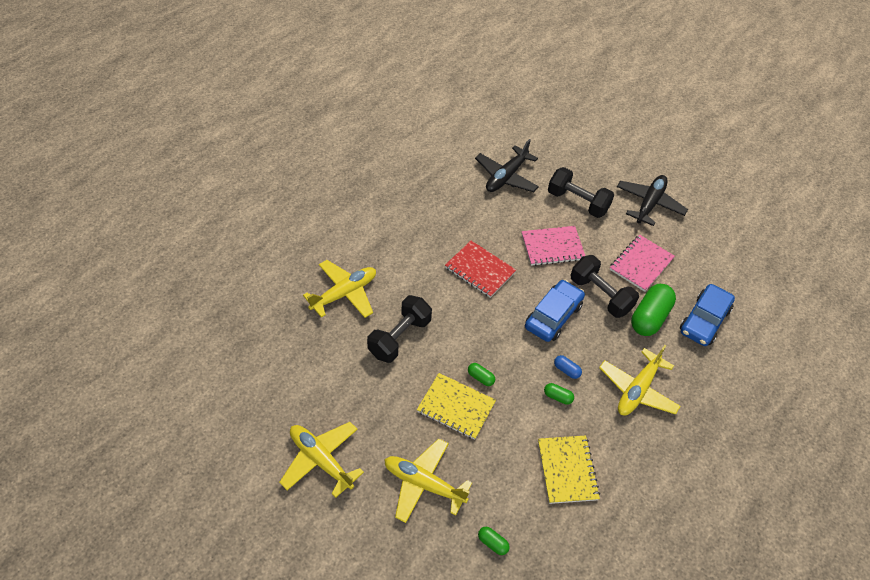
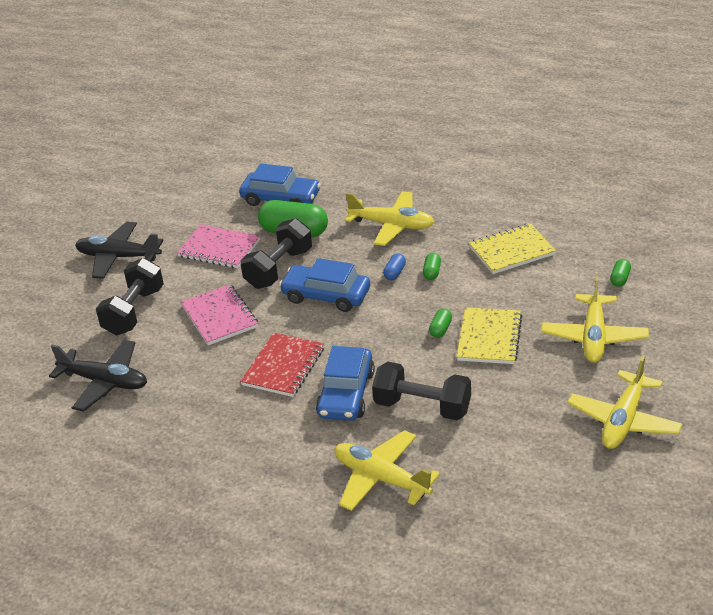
camera: 100 degrees left, 15 degrees down
none -> blue car [316,346,375,421]

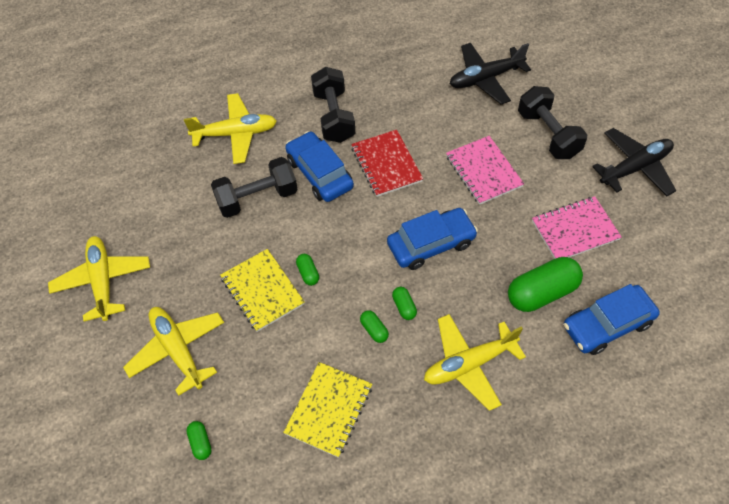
camera: 135 degrees right, 20 degrees up
pink notebook [181,284,258,345] -> pink notebook turned 45 degrees clockwise [446,136,524,205]
black dumbbell [240,218,312,289] -> black dumbbell moved to [311,67,355,143]
blue capsule [383,253,406,280] -> green capsule [392,287,417,320]

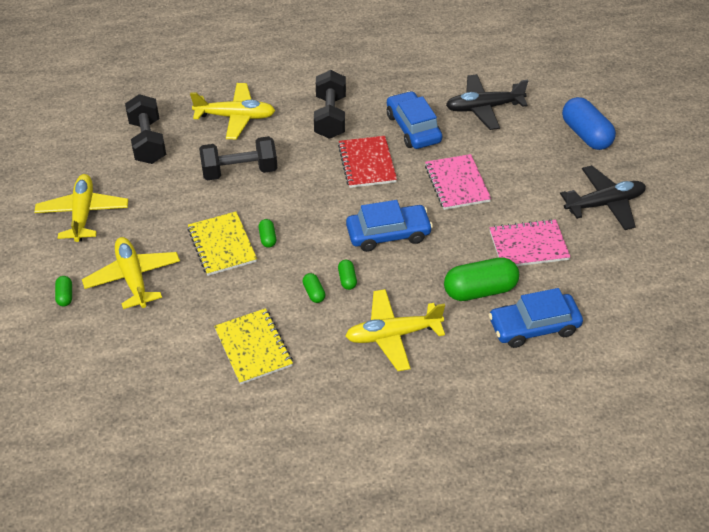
camera: 10 degrees right, 10 degrees down
green capsule [186,421,212,460] -> green capsule moved to [55,276,72,307]
yellow notebook [283,362,372,458] -> yellow notebook turned 60 degrees counterclockwise [214,308,293,385]
blue car [285,131,354,202] -> blue car moved to [387,91,442,149]
black dumbbell [518,86,587,159] -> black dumbbell moved to [125,94,166,164]
none -> blue capsule [562,97,616,150]

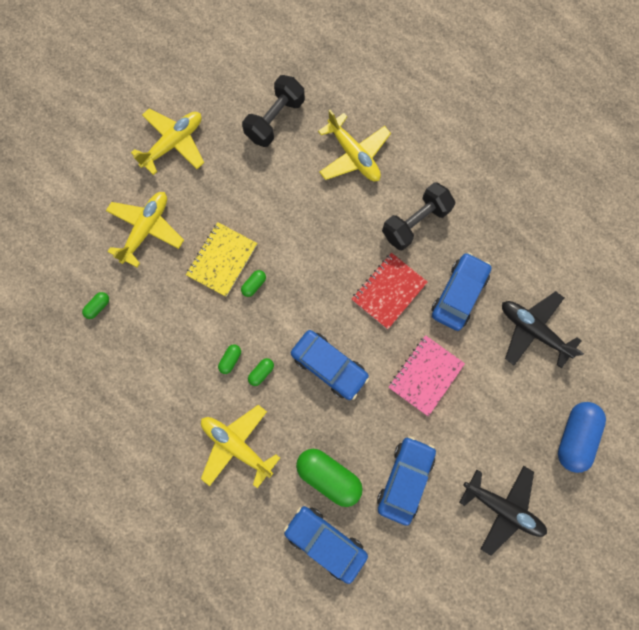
camera: 50 degrees right, 30 degrees up
green capsule [55,276,72,307] -> green capsule moved to [82,292,109,319]
black dumbbell [199,136,277,180] -> none
yellow notebook [214,308,293,385] -> none
pink notebook [489,219,570,266] -> blue car [377,436,436,526]

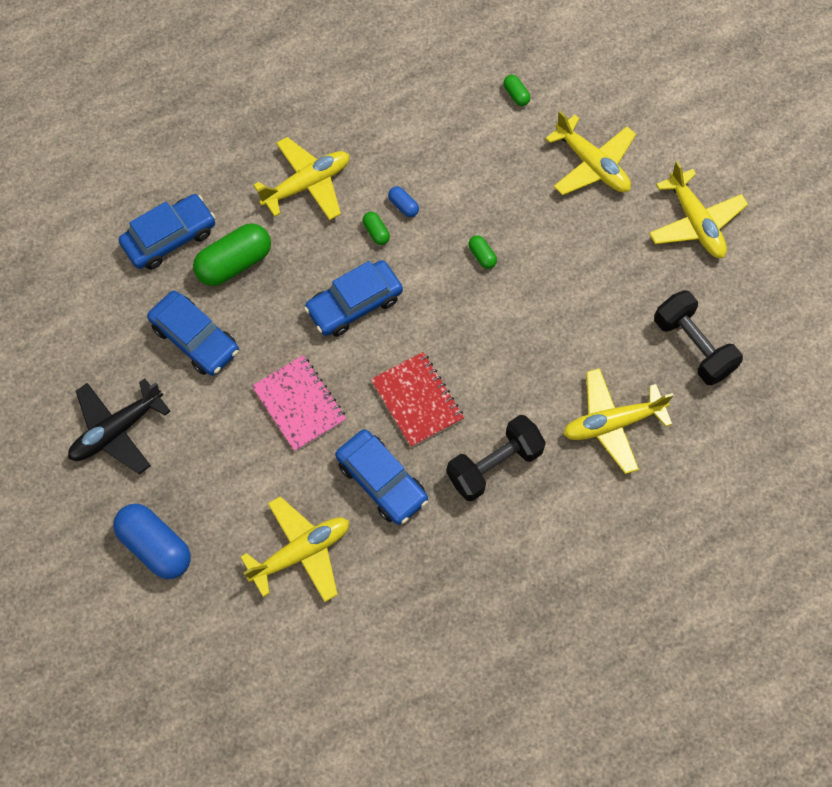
camera: 110 degrees right, 10 degrees down
yellow notebook [186,222,257,297] -> none
green capsule [218,344,241,374] -> blue capsule [388,186,419,217]
black dumbbell [382,182,455,250] -> black dumbbell turned 75 degrees clockwise [447,415,546,501]
black plane [502,291,584,368] -> yellow plane [241,496,349,602]

